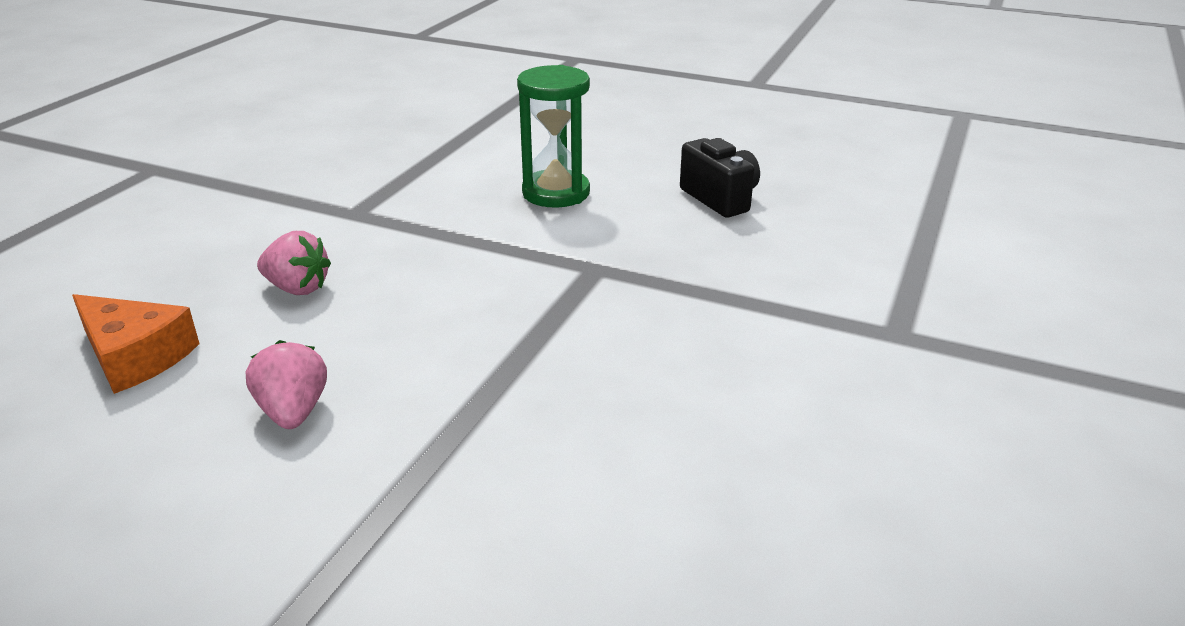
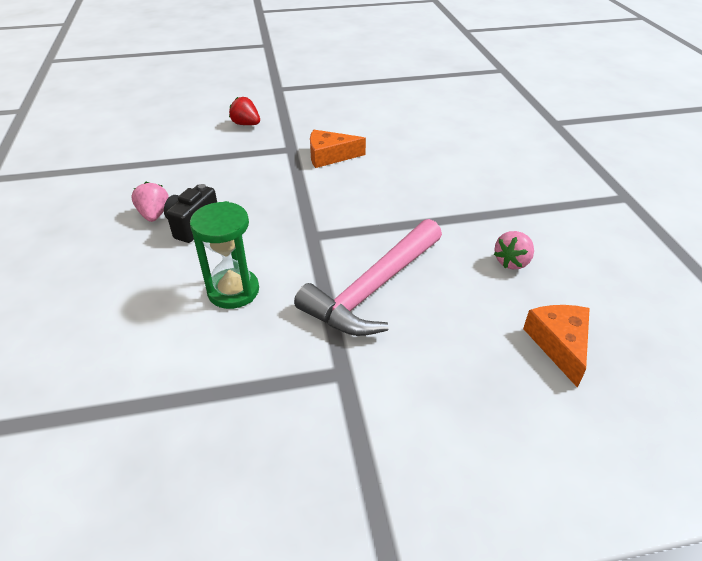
camera: 125 degrees left, 10 degrees up
pink strawberry [257,231,331,295] -> pink strawberry moved to [132,182,169,222]
none -> red strawberry [229,97,260,125]
none -> pink hammer [294,219,442,336]
none -> orange cheese [310,130,366,168]

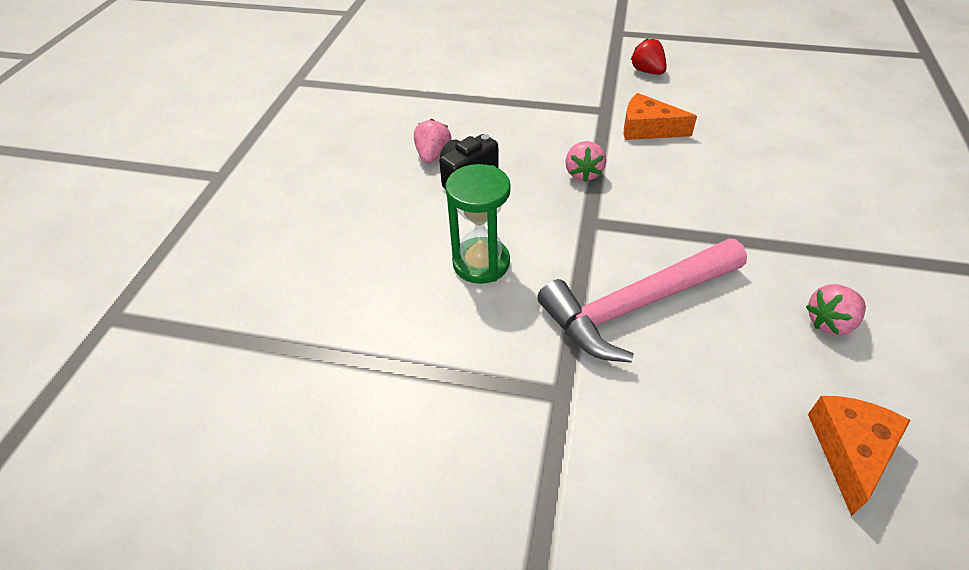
camera: 25 degrees right, 5 degrees up
red strawberry [229,97,260,125] -> red strawberry moved to [631,38,667,75]
none -> pink strawberry [565,141,606,182]

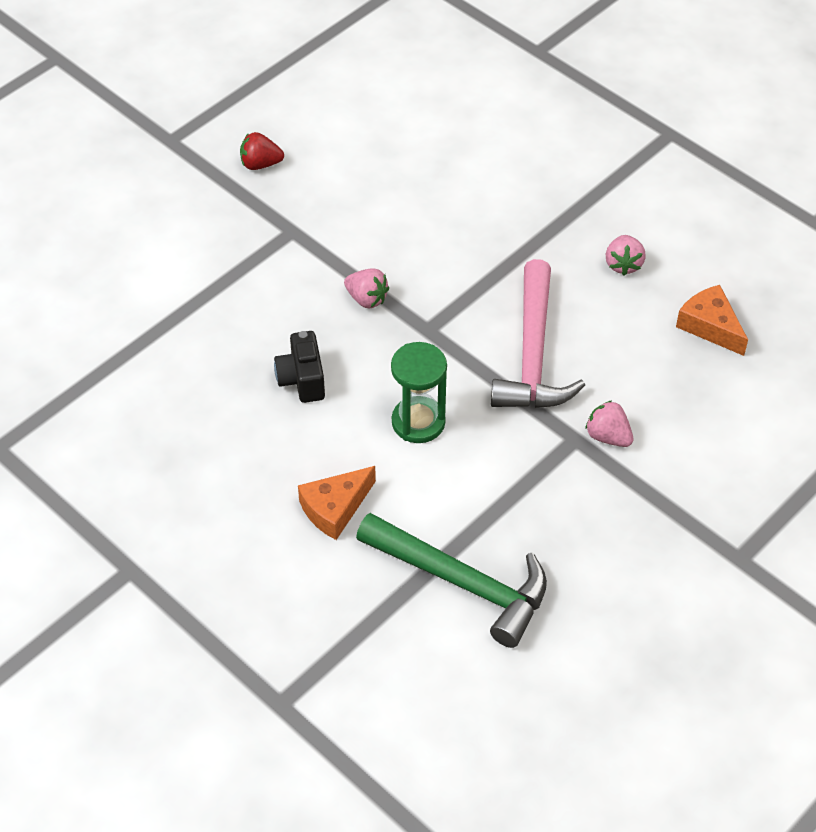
camera: 60 degrees left, 5 degrees up
pink strawberry [414,119,452,163] -> pink strawberry moved to [585,400,633,447]
orange cheese [624,93,697,140] -> orange cheese moved to [298,466,376,540]
none -> green hammer [356,513,547,648]

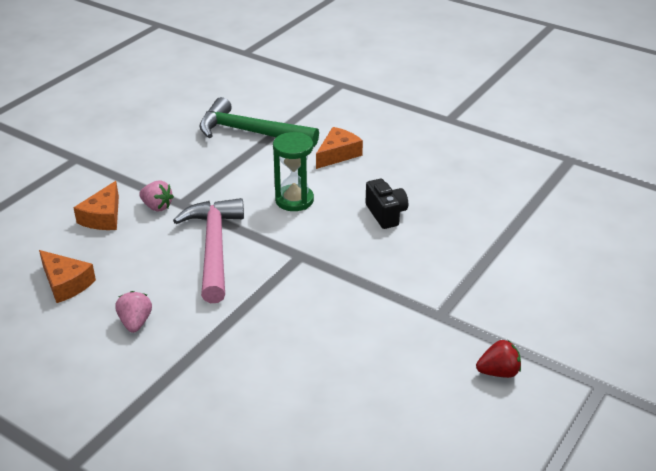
camera: 170 degrees right, 15 degrees down
pink strawberry [344,268,389,308] -> none
none -> orange cheese [73,181,119,230]

